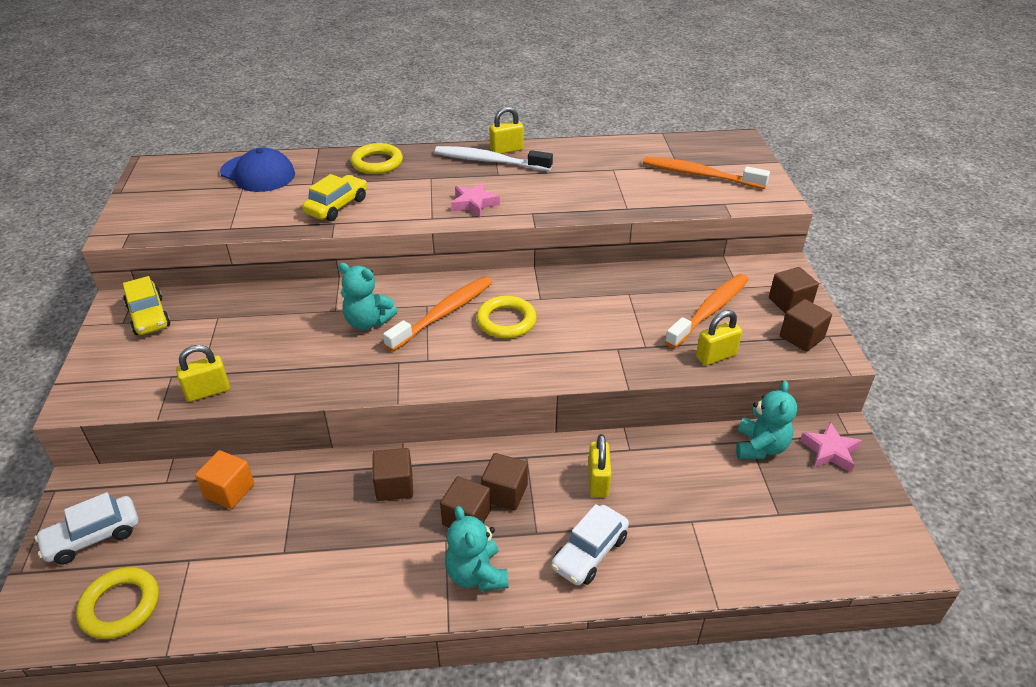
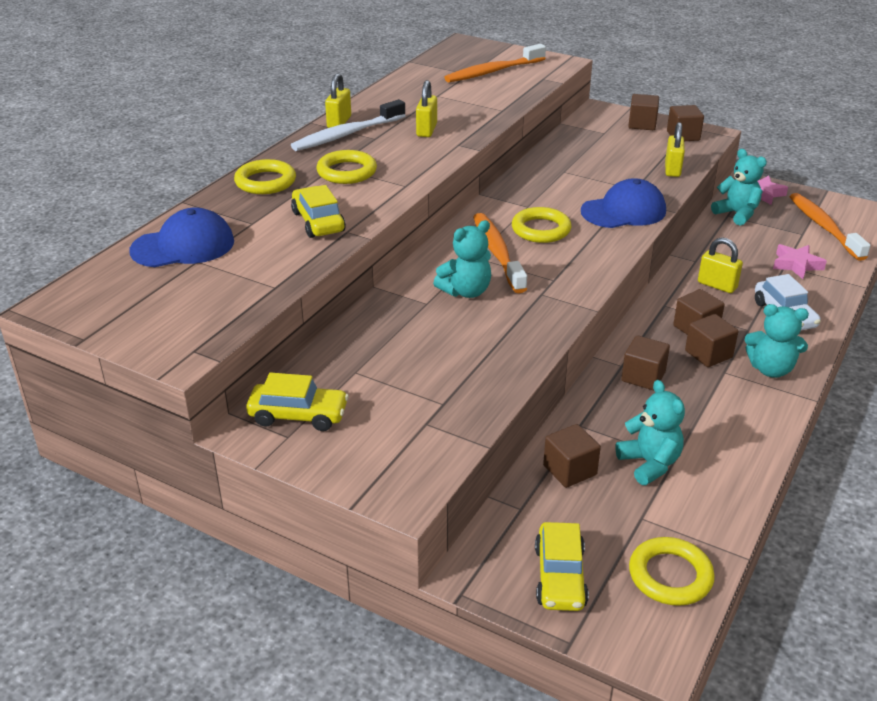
camera: 55 degrees left, 5 degrees down
white car [35,492,138,565] -> yellow car [535,522,589,611]
yellow padlock [176,345,230,402] -> yellow padlock moved to [416,80,437,137]
orange cube [195,450,254,509] -> brown cube [543,424,601,488]
pink star [451,183,500,217] -> pink star moved to [773,244,827,279]
orange toothbrush [665,274,749,348] -> orange toothbrush moved to [790,193,871,261]
none -> yellow ring [317,150,377,184]
none -> blue cap [581,178,666,228]
none -> turquoise teddy bear [615,380,685,485]

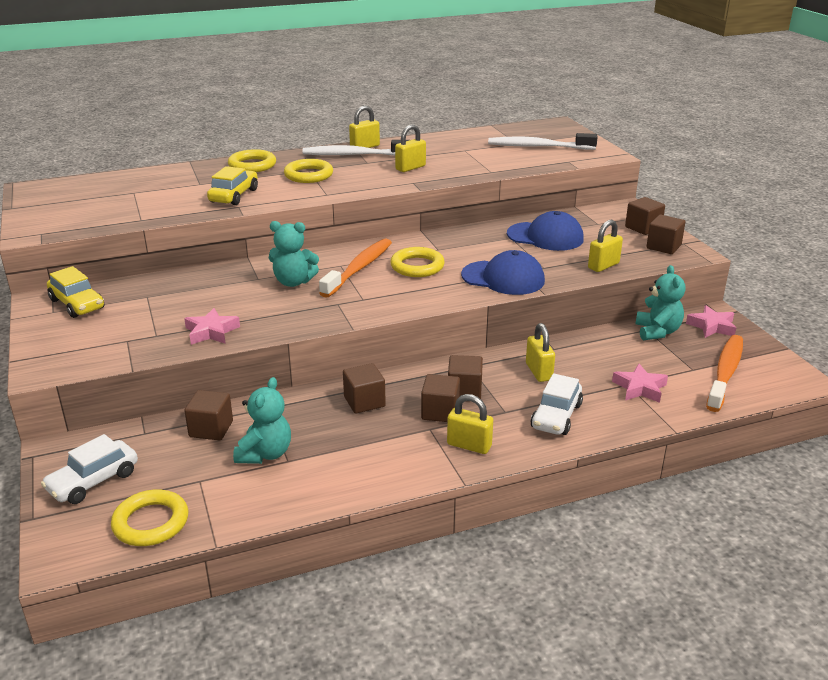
camera: 40 degrees right, 5 degrees down
blue cap [129,207,234,267] -> blue cap moved to [507,211,584,251]
orange toothbrush [444,44,546,83] -> white toothbrush [488,133,598,150]
yellow car [535,522,589,611] -> white car [41,434,138,504]
turquoise teddy bear [745,304,809,378] -> yellow padlock [447,394,493,454]
none -> pink star [184,308,240,345]

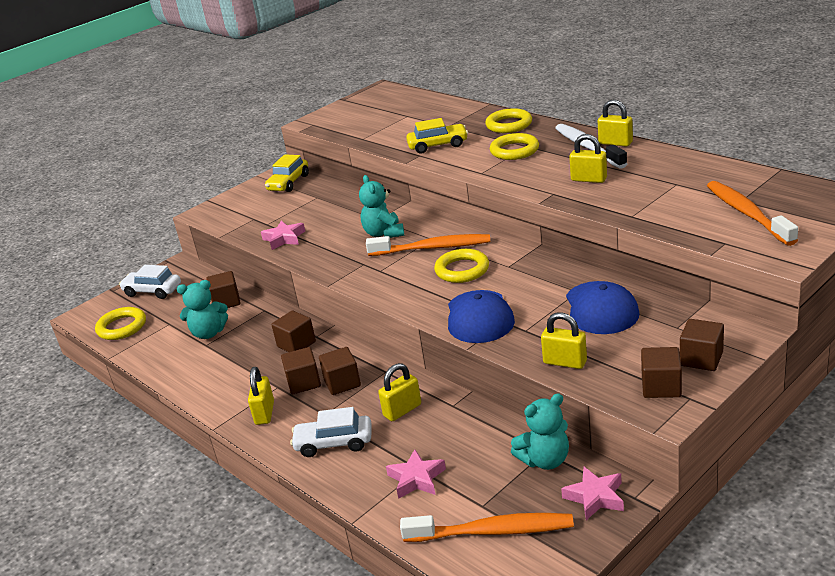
camera: 70 degrees right, 0 degrees up
white toothbrush [488,133,598,150] -> orange toothbrush [707,181,798,246]

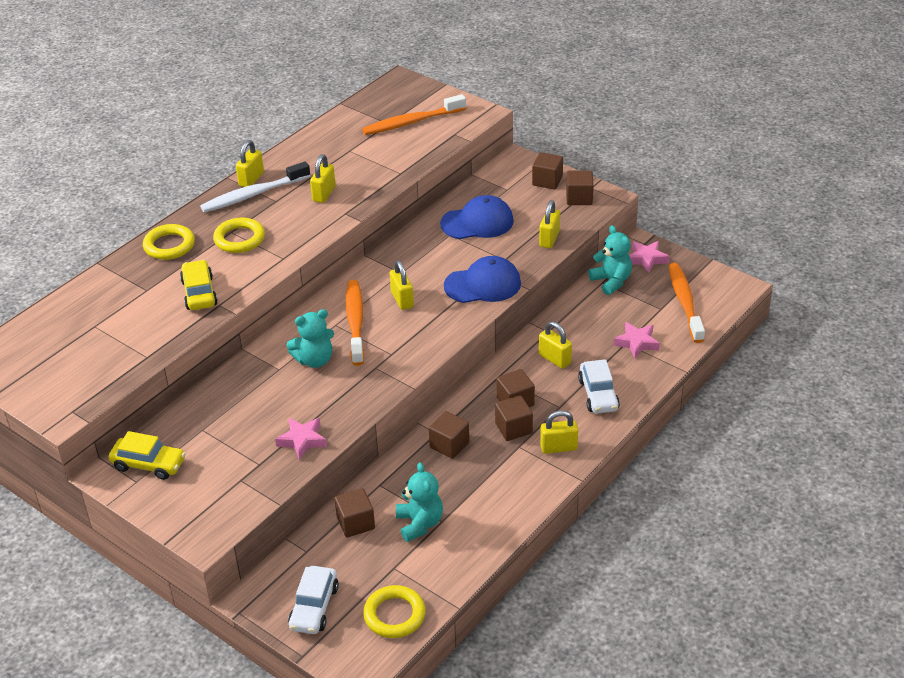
camera: 100 degrees left, 10 degrees up
yellow ring [434,249,489,283] -> yellow padlock [389,260,414,310]

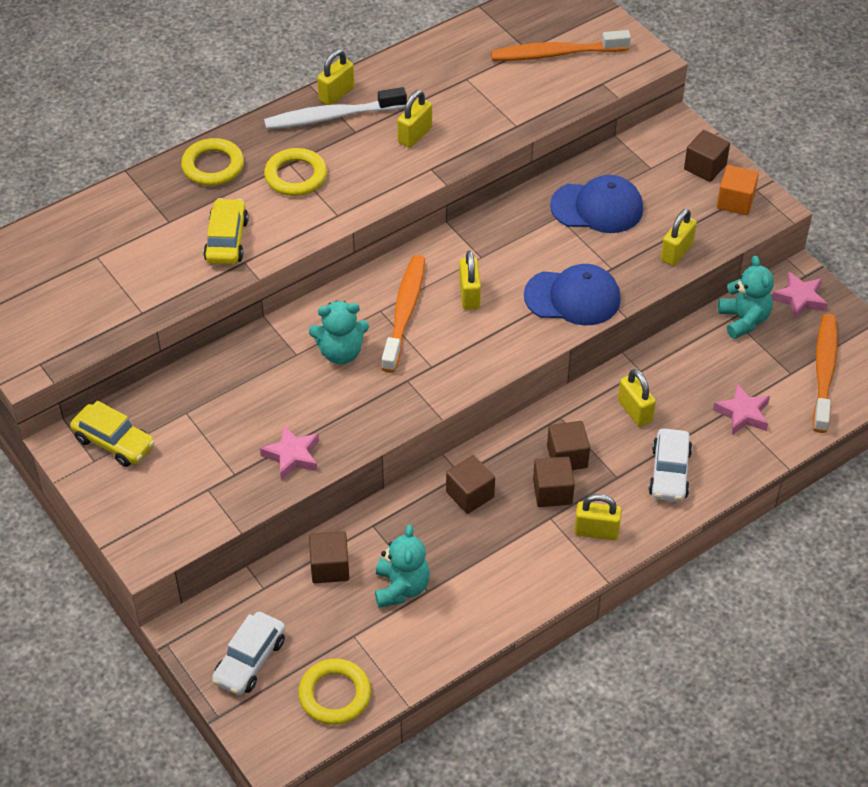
camera: 15 degrees right, 10 degrees up
brown cube [566,171,594,205] -> orange cube [717,165,759,215]

